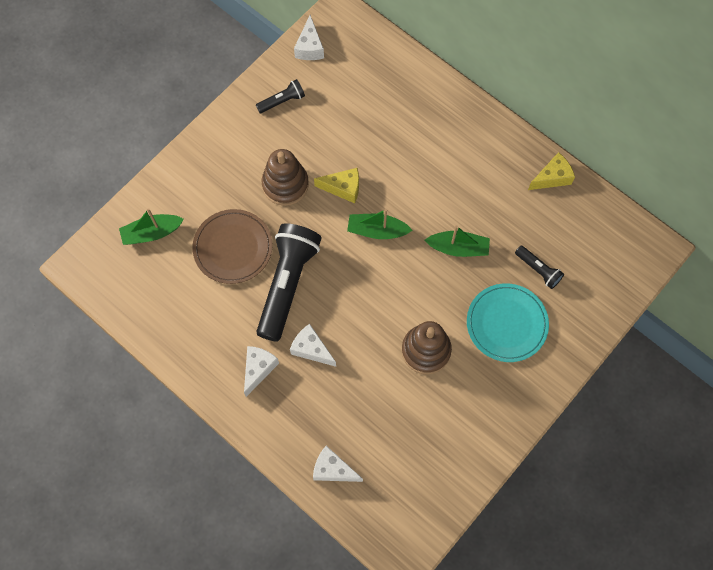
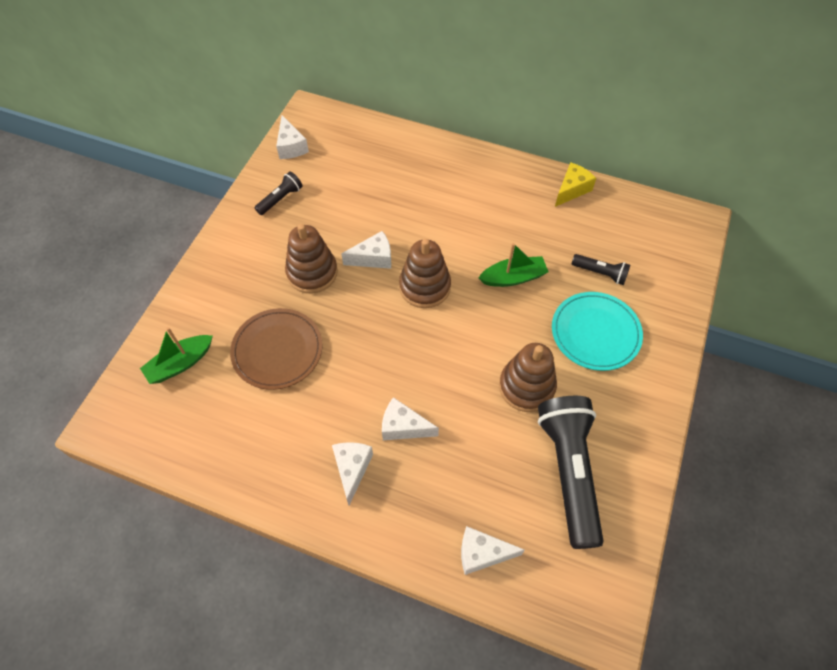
camera: 20 degrees left, 10 degrees down
black flashlight [257,223,322,342] -> black flashlight moved to [538,396,604,549]
yellow cheese [314,168,359,203] -> white cheese [341,231,391,269]
green boat [347,209,413,239] -> brown stacking toy [399,239,451,308]

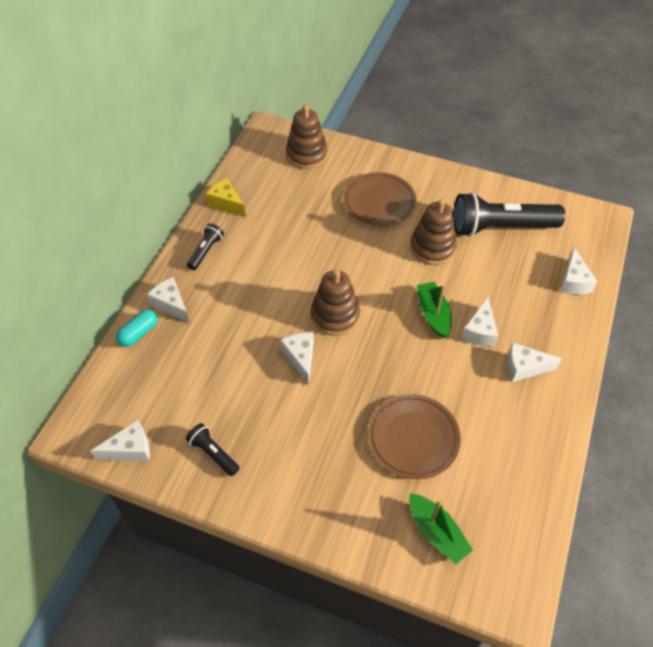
camera: 90 degrees left, 5 degrees down
brown stacking toy [285,224,338,293] -> brown stacking toy moved to [286,104,328,169]
green boat [478,243,548,287] -> green boat moved to [417,282,452,338]
turquoise plate [552,292,643,371] -> brown plate [343,172,417,226]
black flashlight [572,254,630,285] -> black flashlight moved to [187,223,224,270]
none -> turquoise capsule [116,309,158,347]
none -> white cheese [147,277,190,323]

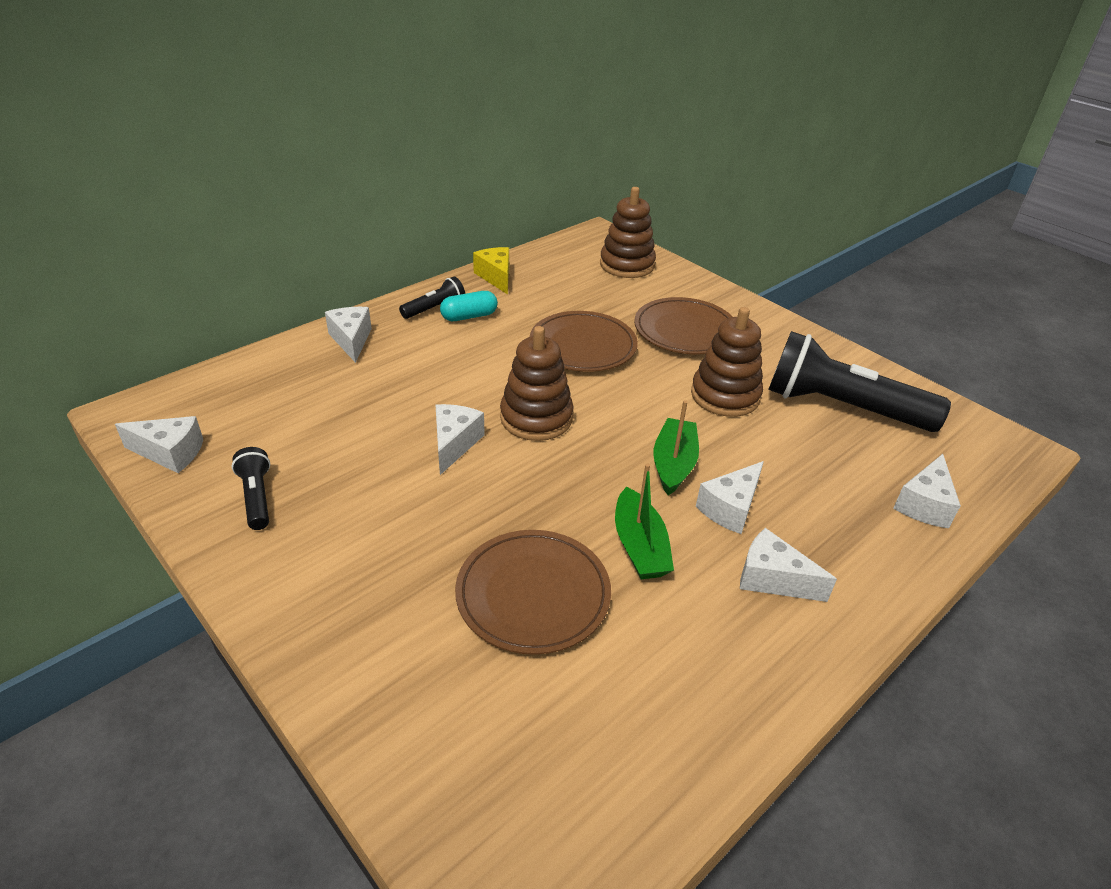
camera: 25 degrees right, 15 degrees down
turquoise capsule [116,309,158,347] -> turquoise capsule moved to [440,291,498,321]
green boat [409,493,473,564] -> green boat moved to [615,463,674,579]
none -> brown plate [530,311,638,372]

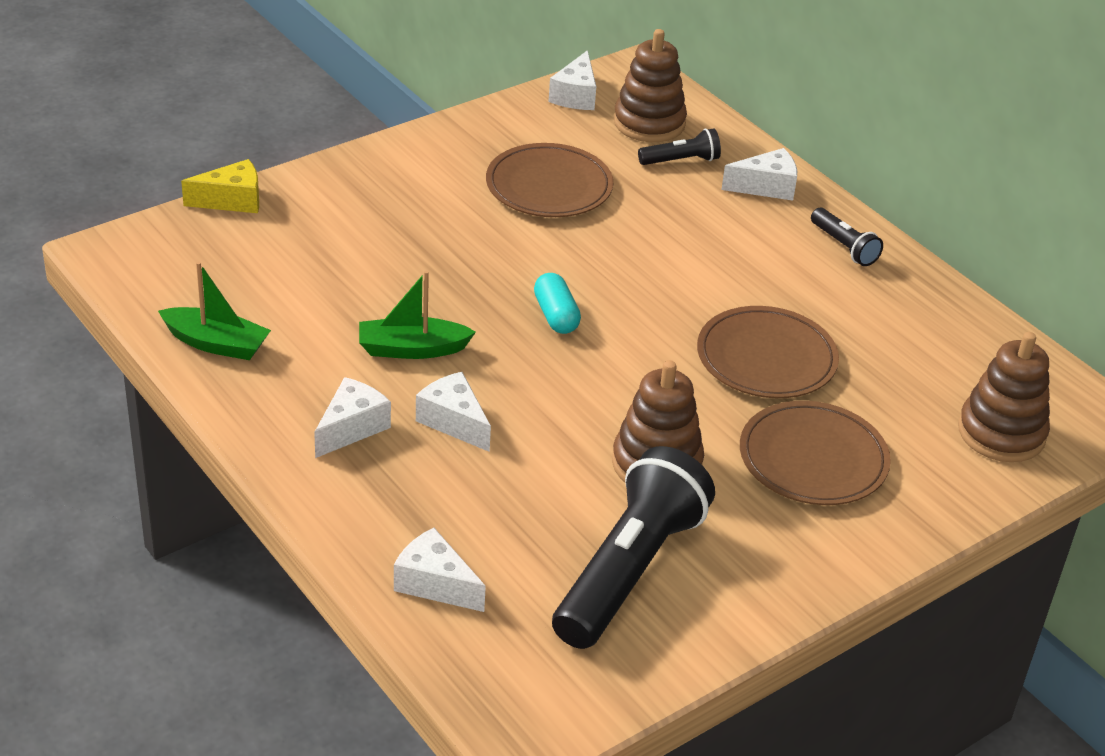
camera: 95 degrees right, 0 degrees up
black flashlight [232,447,270,530] -> black flashlight moved to [638,128,721,165]
white cheese [436,404,485,475] -> none
turquoise capsule [440,291,498,321] -> turquoise capsule moved to [534,273,581,334]
brown plate [455,530,611,655] -> brown plate moved to [486,143,613,217]
yellow cheese [473,247,509,294] -> yellow cheese moved to [181,159,259,213]
brown stacking toy [500,326,574,441] -> brown stacking toy moved to [614,29,687,142]
green boat [653,400,699,495] -> green boat moved to [158,261,271,360]

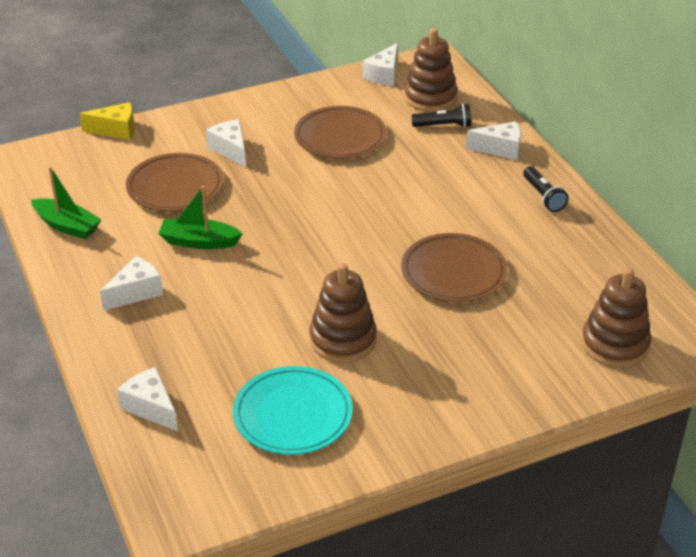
camera: 15 degrees right, 0 degrees up
white cheese [416,372,491,452] -> white cheese moved to [206,119,246,167]
turquoise capsule [534,273,581,334] -> none
black flashlight [552,446,715,649] -> turquoise plate [233,366,353,455]
brown plate [740,401,891,505] -> brown plate moved to [126,153,224,211]

